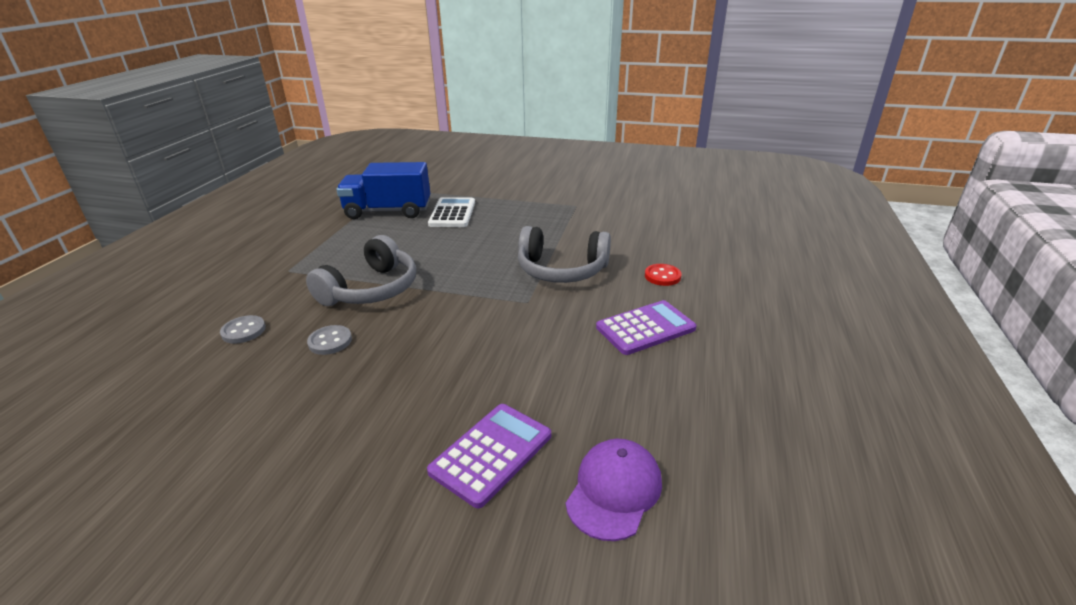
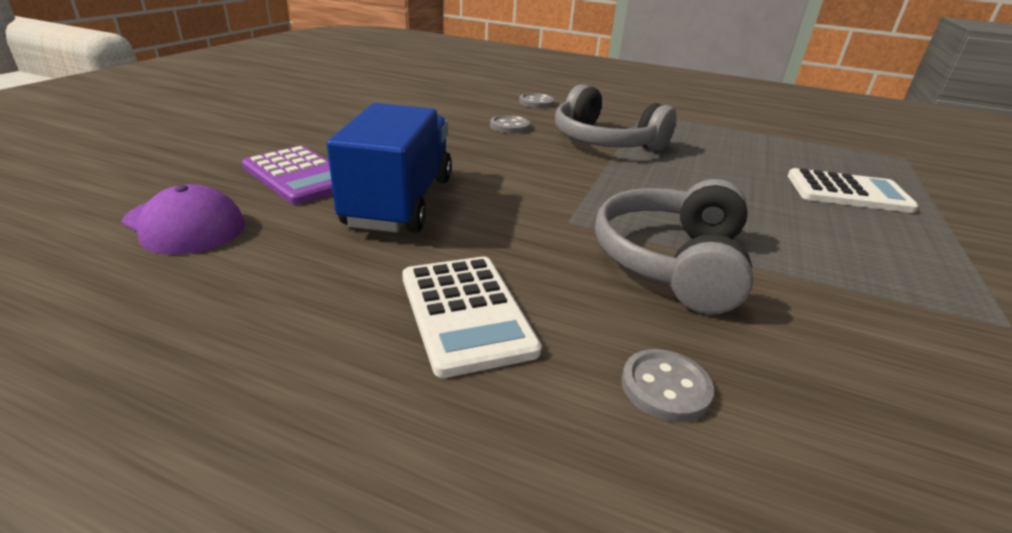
camera: 95 degrees right, 0 degrees up
blue truck [336,162,430,219] -> blue truck moved to [327,103,452,233]
purple calculator [596,300,697,355] -> white calculator [402,257,542,378]
red button [645,264,681,286] -> grey button [621,349,714,422]

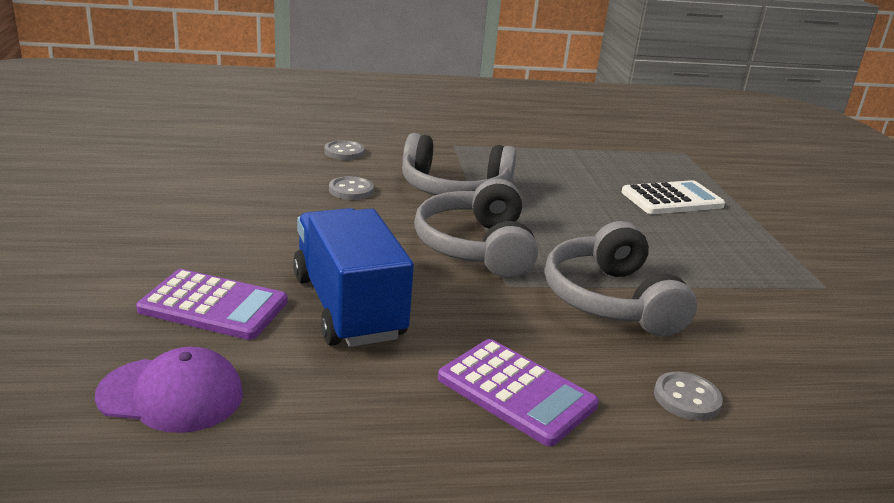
camera: 30 degrees left, 5 degrees down
white calculator [402,257,542,378] -> purple calculator [438,339,599,446]
none -> grey headphones [414,178,538,278]

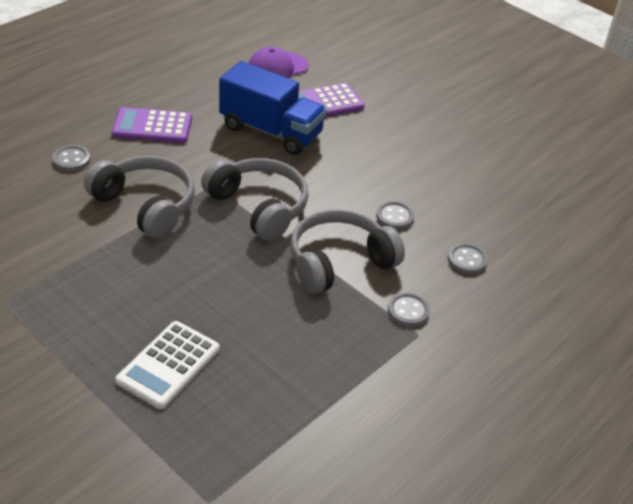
camera: 140 degrees right, 15 degrees up
none -> grey button [388,292,430,327]

